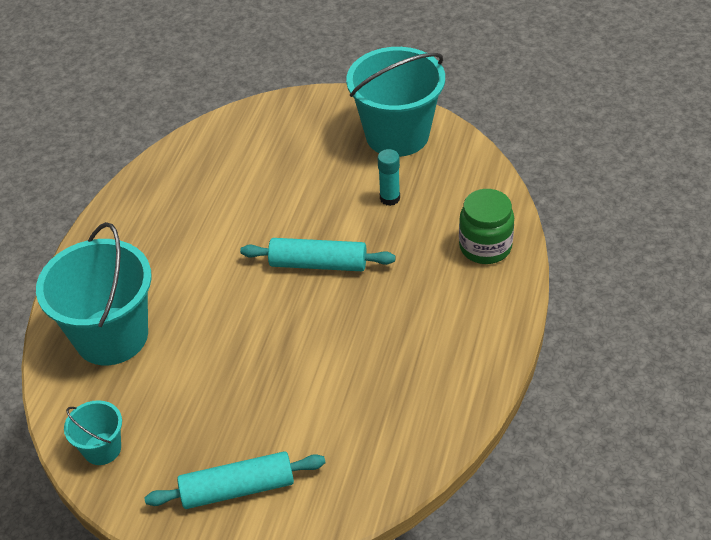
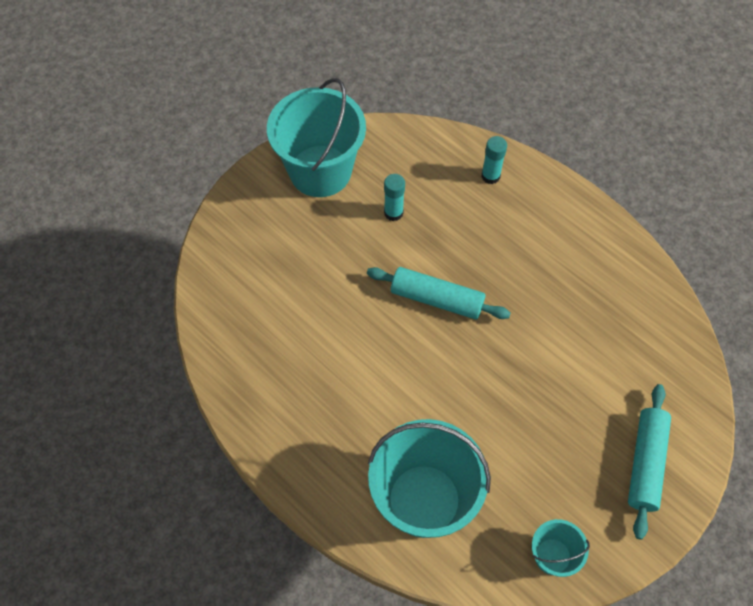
camera: 65 degrees left, 15 degrees up
turquoise rolling pin [240,238,395,271] -> turquoise rolling pin turned 75 degrees clockwise [367,267,511,320]
green jar [459,189,514,264] -> turquoise glue stick [481,136,507,184]

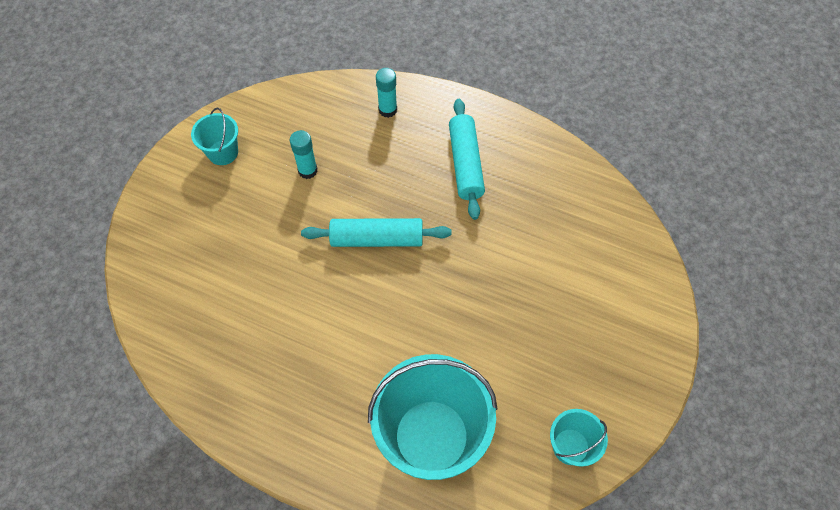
camera: 20 degrees left, 0 degrees up
turquoise bucket [267,78,366,197] -> turquoise bucket [191,108,238,165], size x0.48
turquoise rolling pin [628,384,671,540] -> turquoise rolling pin moved to [449,99,485,220]

